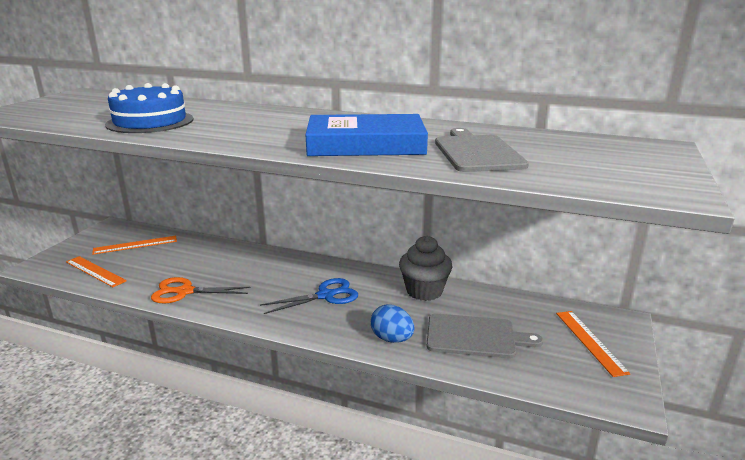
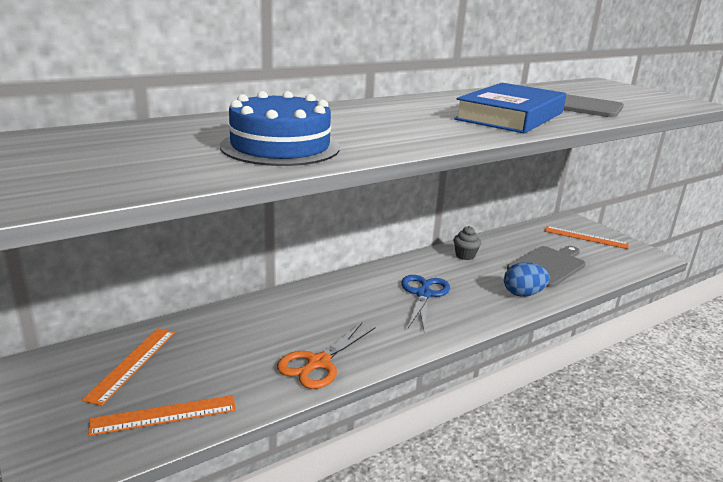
camera: 55 degrees left, 0 degrees up
grey cupcake [399,236,452,301] -> grey cupcake [453,226,481,260], size x0.55

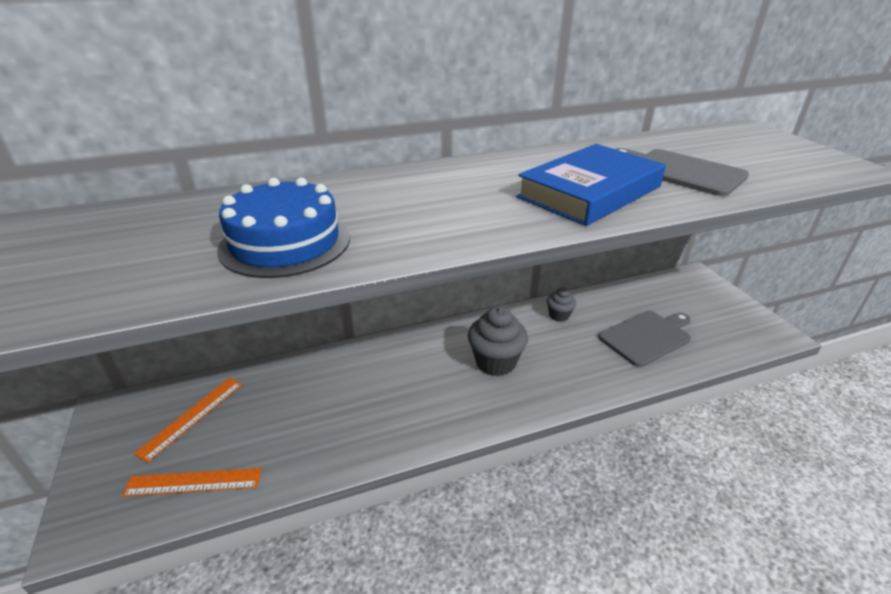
camera: 15 degrees right, 10 degrees up
orange scissors [277,323,376,389] -> none
blue scissors [401,275,450,330] -> grey cupcake [468,306,528,376]
blue egg [504,262,550,297] -> none
orange ruler [544,226,629,249] -> none

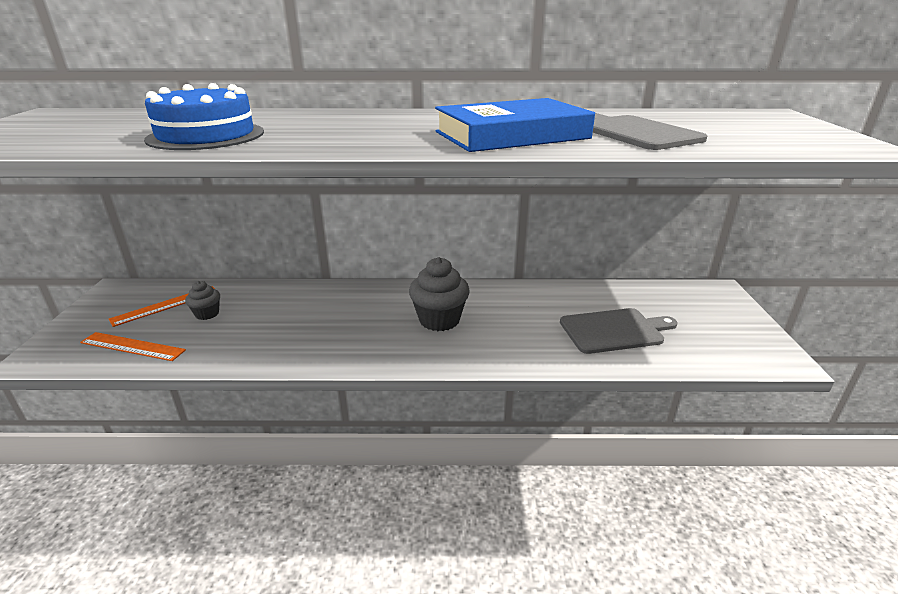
camera: 20 degrees right, 5 degrees down
grey cupcake [547,287,576,322] -> grey cupcake moved to [185,281,220,320]

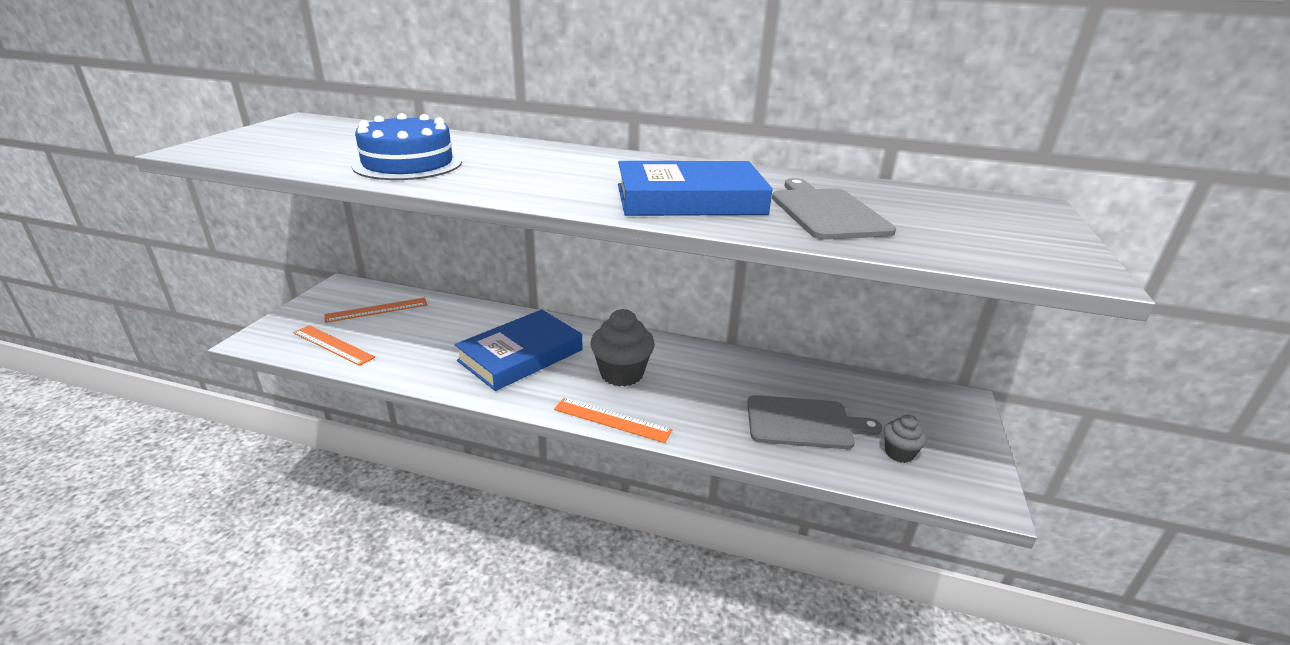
camera: 15 degrees right, 0 degrees up
grey cupcake [185,281,220,320] -> grey cupcake moved to [884,415,927,463]
none -> blue book [455,309,582,391]
none -> orange ruler [554,398,672,443]

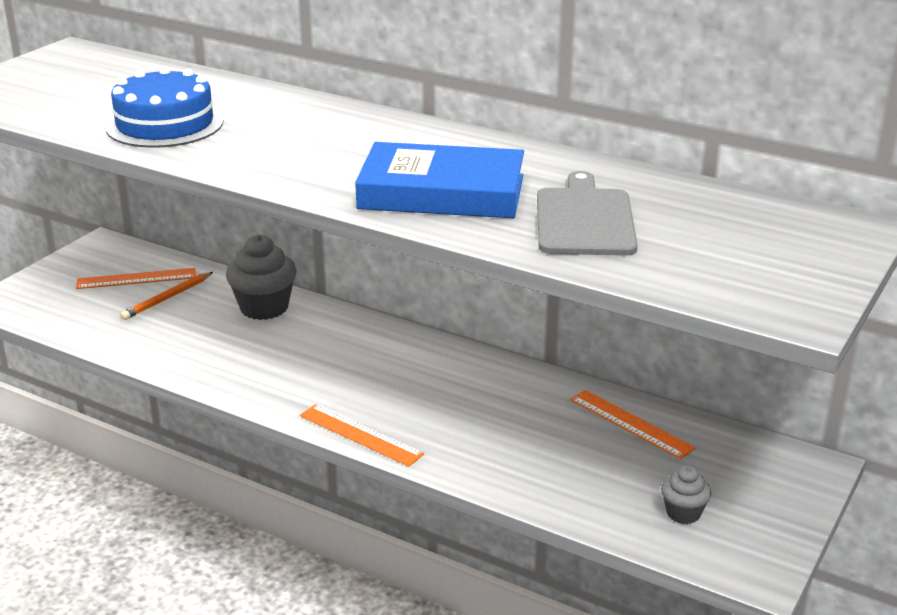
camera: 15 degrees right, 0 degrees up
orange ruler [293,325,375,366] -> orange ruler moved to [570,390,695,459]
blue book [455,309,582,391] -> none
grey cupcake [591,309,655,386] -> grey cupcake moved to [226,234,297,320]
grey cutting board [747,395,882,449] -> none
none -> orange pencil [120,272,213,320]

